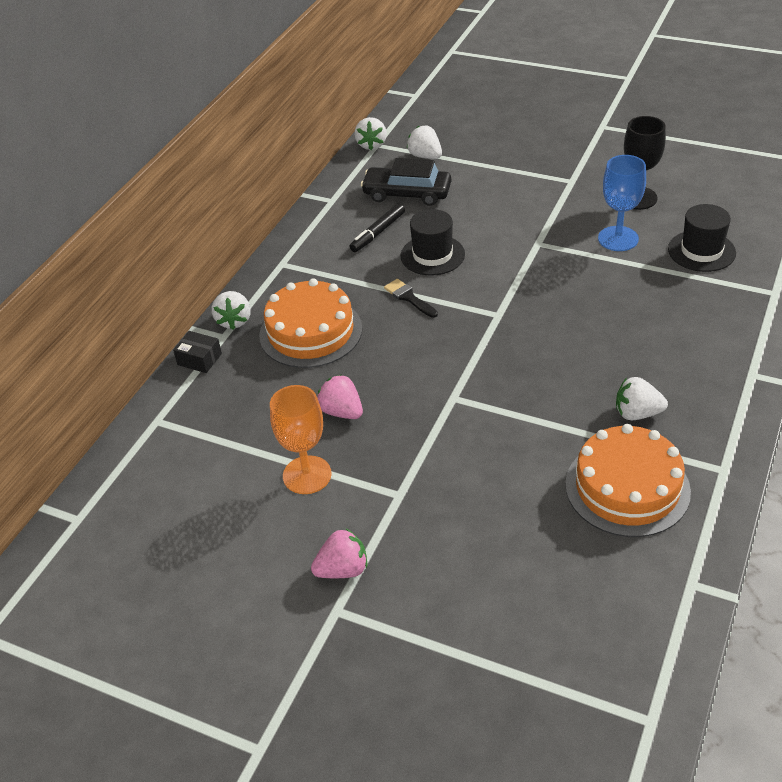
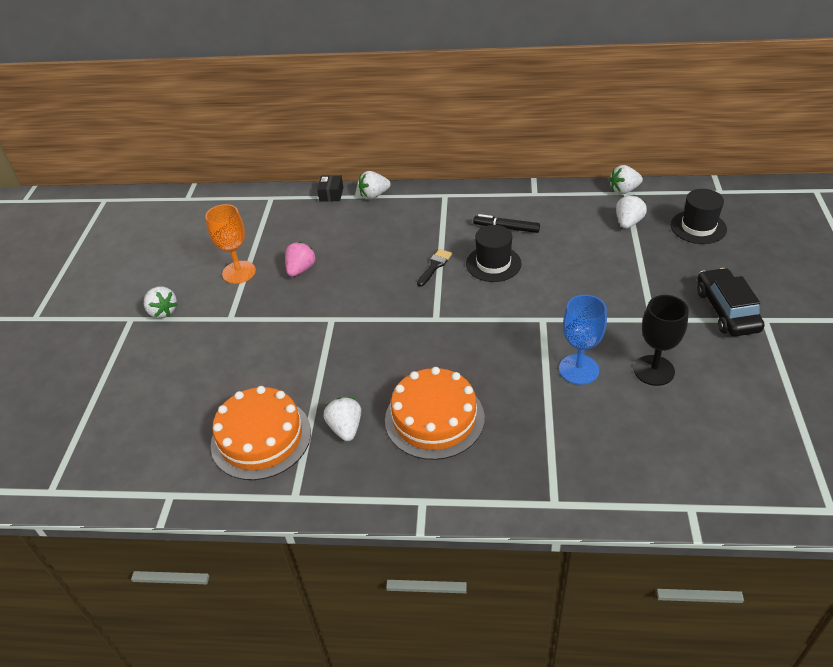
camera: 70 degrees right, 0 degrees up
orange cake [259,278,362,368] -> orange cake moved to [385,367,485,460]
pink strawberry [311,529,368,578] -> white strawberry [144,286,177,318]
black car [361,158,451,206] -> black car moved to [697,268,765,336]
black hat [668,204,736,272] -> black hat moved to [671,189,727,244]

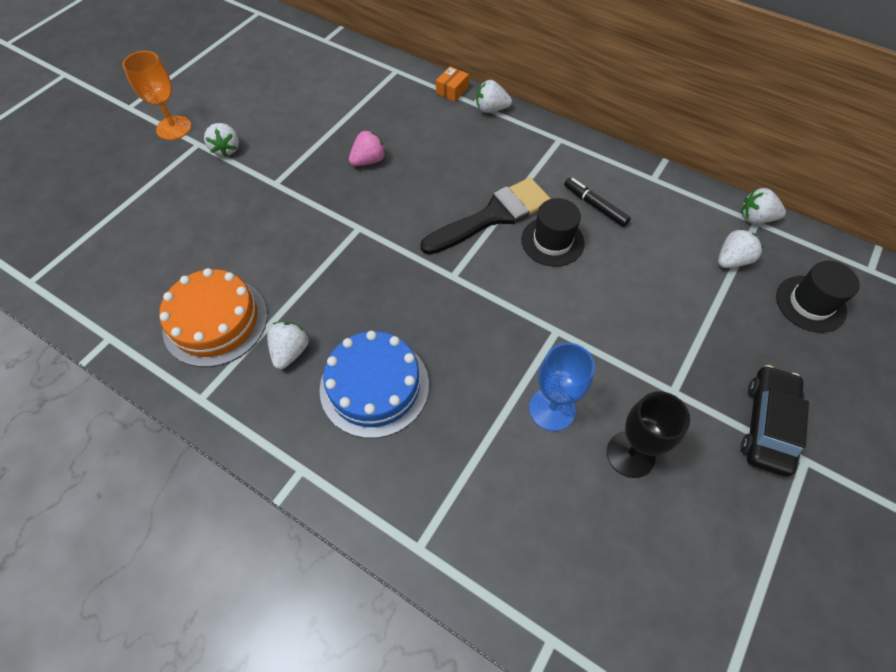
camera: 25 degrees right, 15 degrees up
orange goblet [205,204,256,284] -> orange goblet moved to [122,51,192,140]
black box [317,175,343,202] -> orange box [436,66,469,102]
orange cake [385,367,485,460] -> blue cake [320,331,429,438]
black brush [417,249,452,287] -> black brush [420,178,551,255], size x2.26

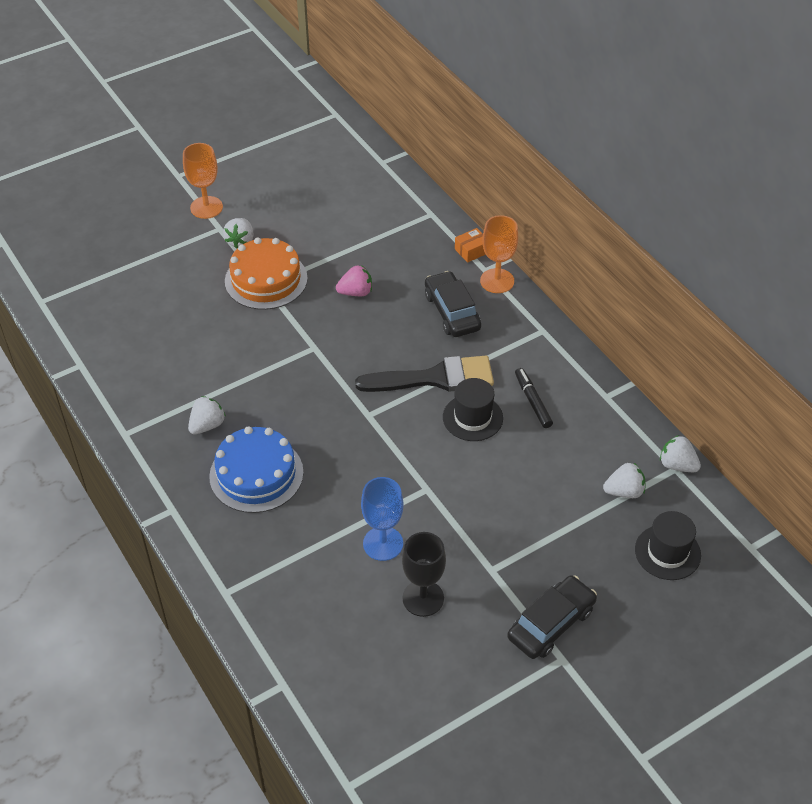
camera: 25 degrees right, 10 degrees down
orange cake [159,268,267,367] -> orange cake moved to [225,237,308,310]
white strawberry [476,80,512,113] -> orange goblet [480,215,518,293]
none -> black car [425,271,481,337]

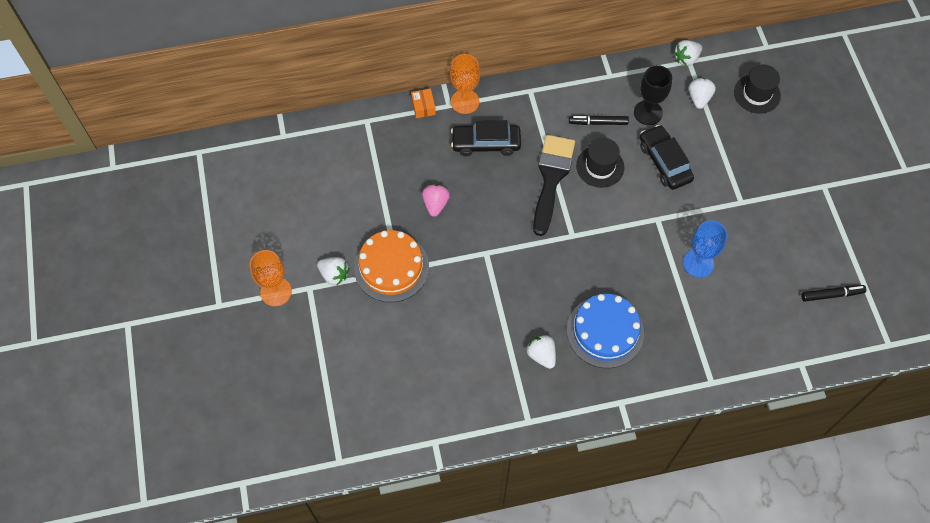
camera: 70 degrees left, 15 degrees up
black goblet [402,532,446,617] -> black goblet moved to [634,65,672,125]
black car [507,575,597,659] -> black car moved to [640,125,694,190]
none -> black marker [801,285,866,302]

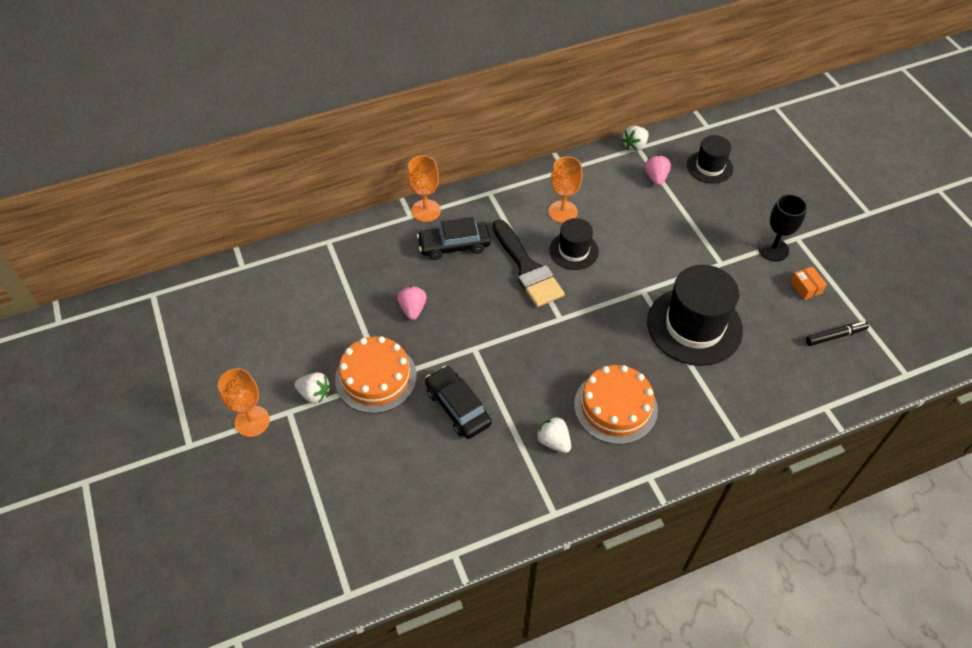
camera: 10 degrees left, 10 degrees down
orange box [411,88,436,118] -> orange box moved to [790,266,827,300]
black brush [533,135,575,236] -> black brush turned 150 degrees clockwise [493,219,565,307]
blue cake [567,294,644,368] -> orange cake [574,365,658,444]
black marker [569,115,629,125] -> orange goblet [548,156,582,223]
black goblet [634,65,672,125] -> black goblet moved to [758,194,807,262]
black car [640,125,694,190] -> black car moved to [425,366,492,439]
blue goblet [683,220,727,278] -> black hat [647,265,743,366]
white strawberry [689,78,716,109] -> pink strawberry [644,155,671,186]

